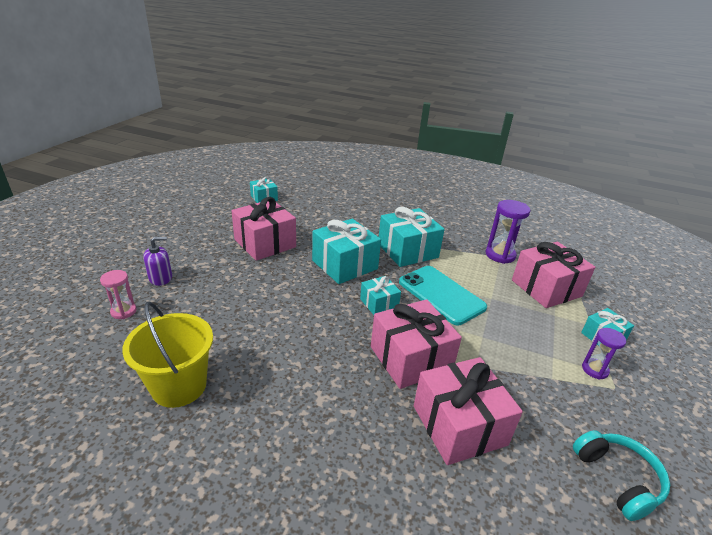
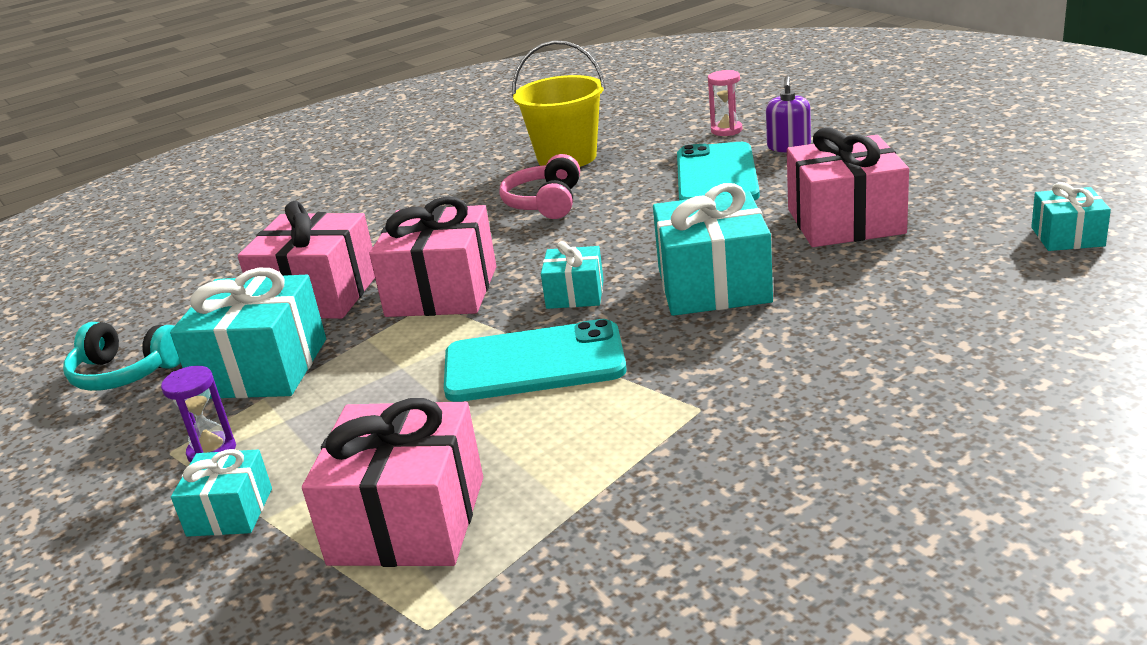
camera: 130 degrees right, 5 degrees down
turquoise gift [379,207,445,267] -> turquoise gift moved to [170,268,326,399]
purple hourglass [486,200,530,264] -> none
none -> pink headphones [500,154,580,219]
none -> turquoise phone [677,142,760,200]

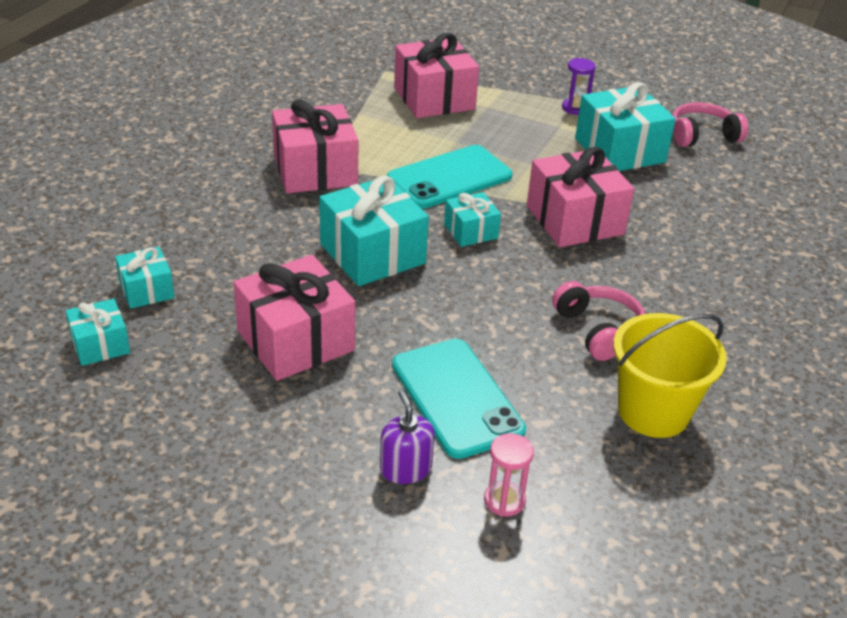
camera: 145 degrees right, 10 degrees up
turquoise headphones [63,322,180,391] -> pink headphones [673,102,748,147]
turquoise gift [171,449,272,537] -> turquoise gift moved to [115,247,175,309]
pink gift [238,201,375,319] -> pink gift moved to [272,99,358,193]

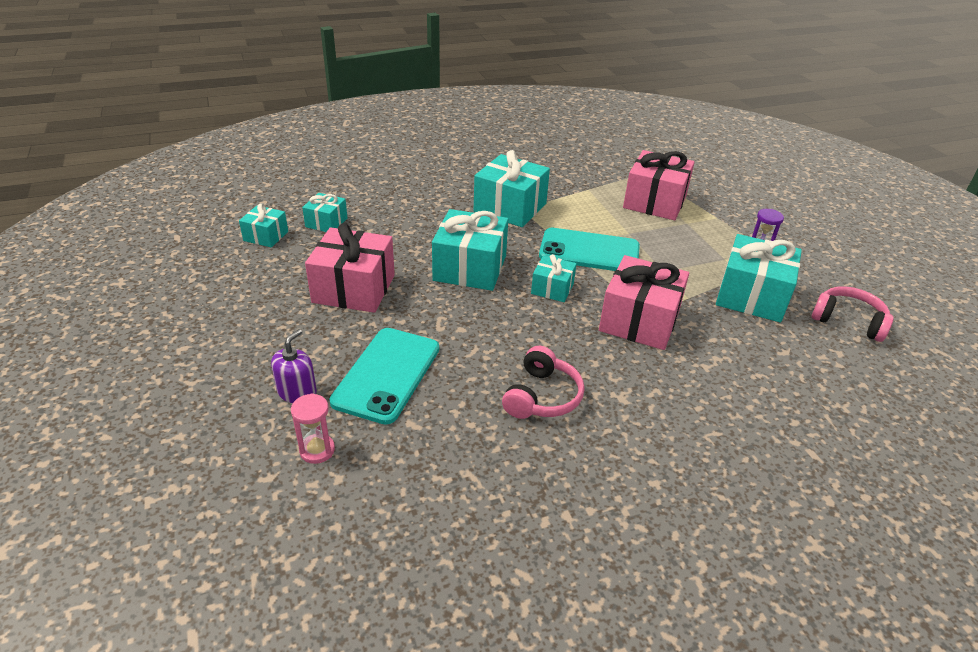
camera: 45 degrees right, 0 degrees up
pink gift [272,99,358,193] -> turquoise gift [474,150,550,227]
yellow bucket [613,313,727,438] -> none

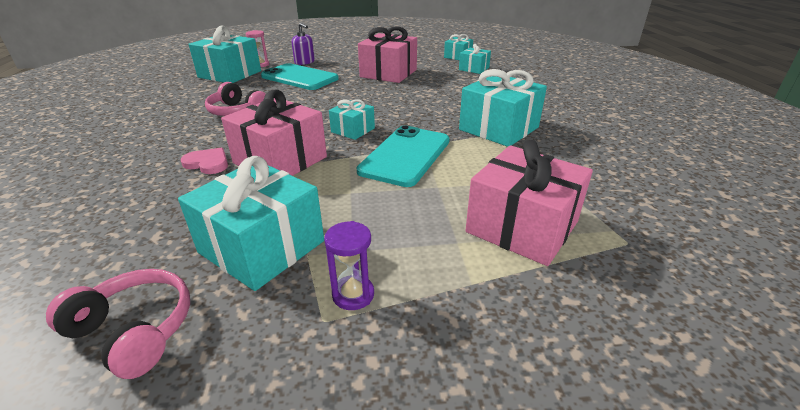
camera: 105 degrees right, 5 degrees down
turquoise gift [432,209,508,291] -> turquoise gift moved to [188,25,261,83]
pink headphones [812,286,894,342] -> pink headphones turned 105 degrees counterclockwise [46,269,190,379]
none -> pink heart [181,148,228,174]

